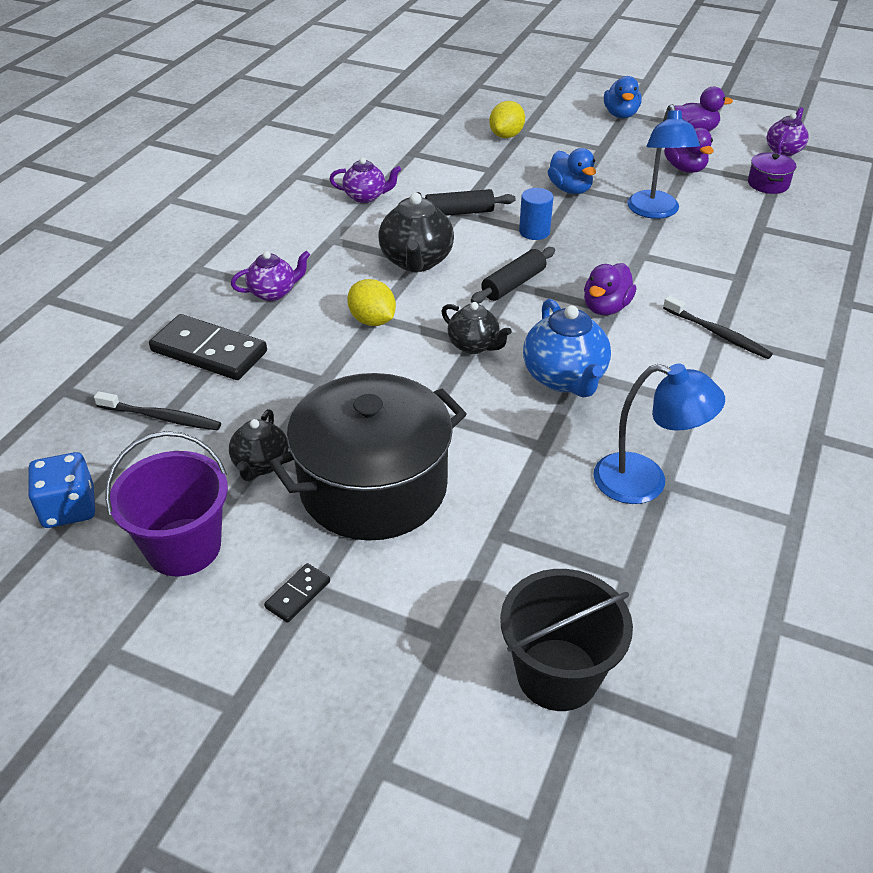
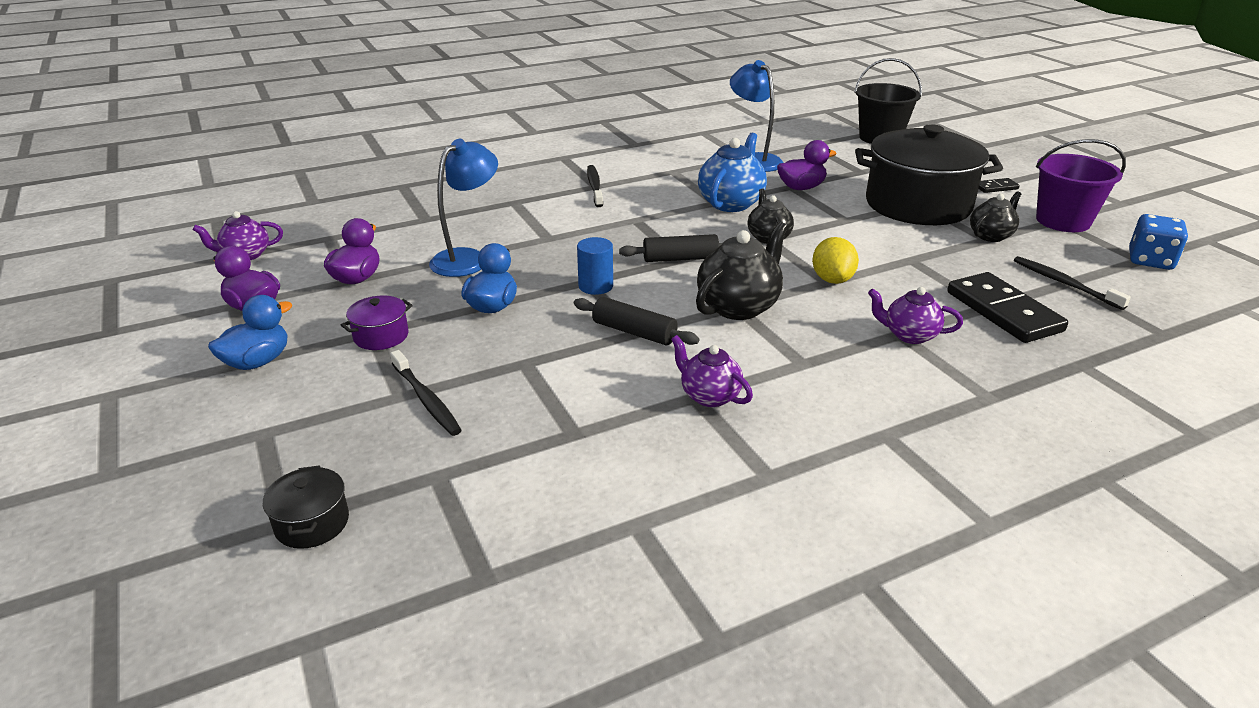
camera: 140 degrees left, 10 degrees down
yellow lemon [489,101,525,138] -> black toothbrush [390,350,462,436]
purple duck [584,263,636,315] -> purple duck moved to [777,140,837,190]
purple pot [748,152,796,194] -> purple pot moved to [341,295,413,350]
none -> black pot [263,465,349,549]

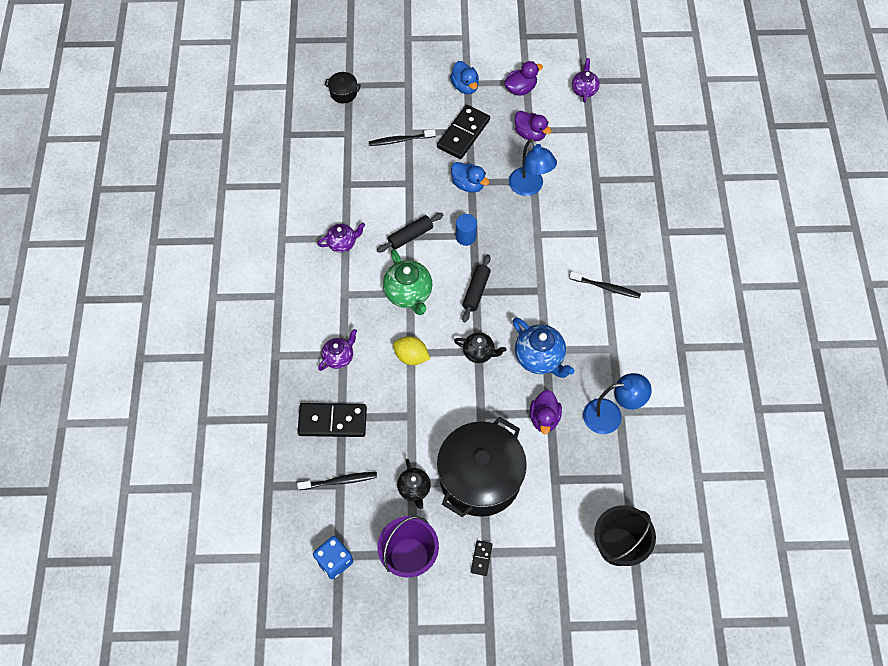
camera: 115 degrees right, 30 degrees up
purple pot [341,295,413,350] -> black domino [437,105,490,159]
black teapot [696,222,788,320] -> green teapot [383,249,432,315]

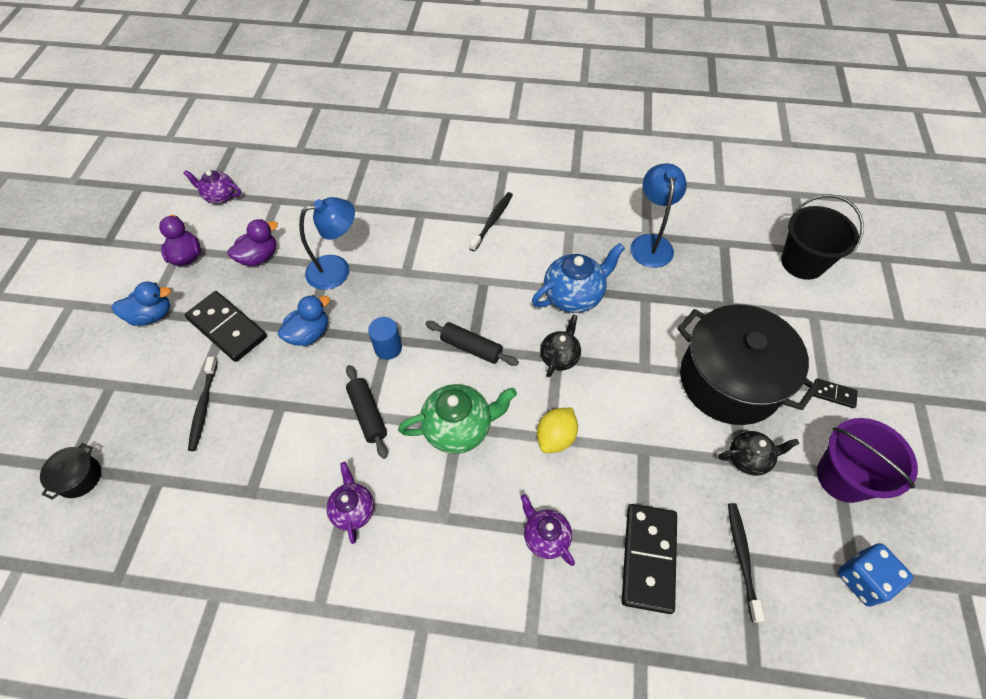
camera: 80 degrees left, 5 degrees down
purple duck [530,390,562,434] -> none

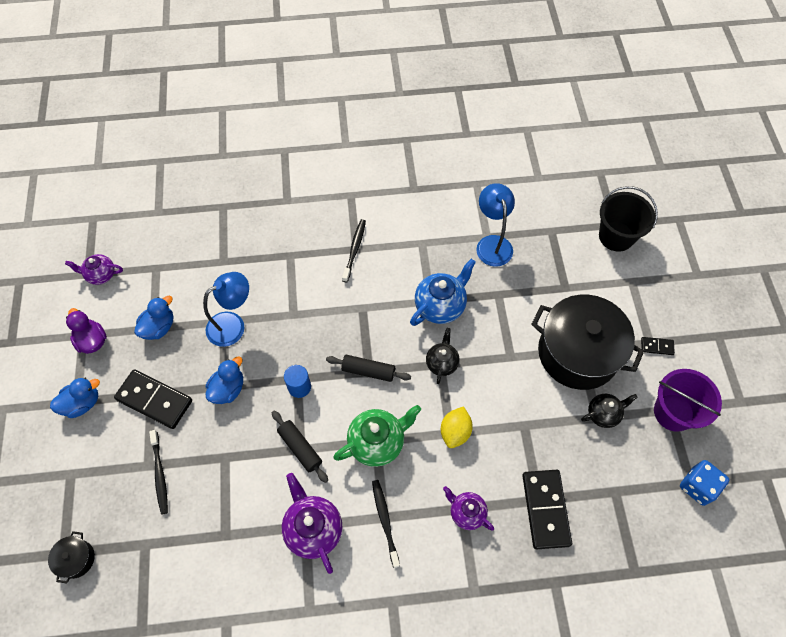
camera: 15 degrees left, 5 degrees up
purple duck [228,219,278,266] -> blue duck [134,296,173,340]
purple teapot [326,462,374,544] -> purple teapot [282,473,342,574], size x1.61
black toothbrush [728,503,765,623] -> black toothbrush moved to [372,480,400,568]

